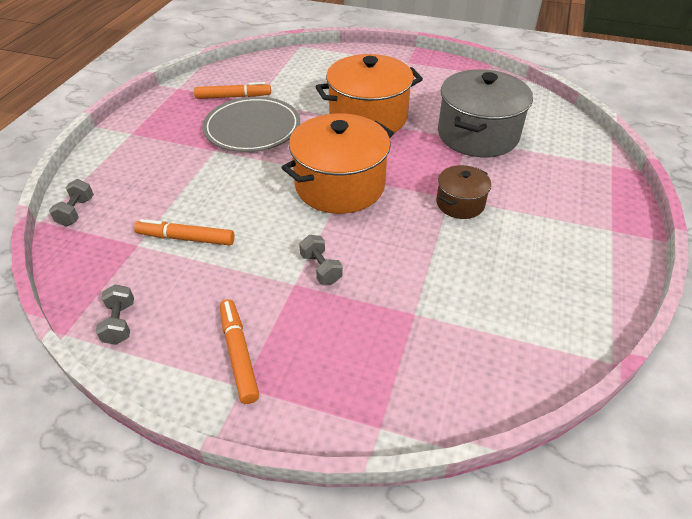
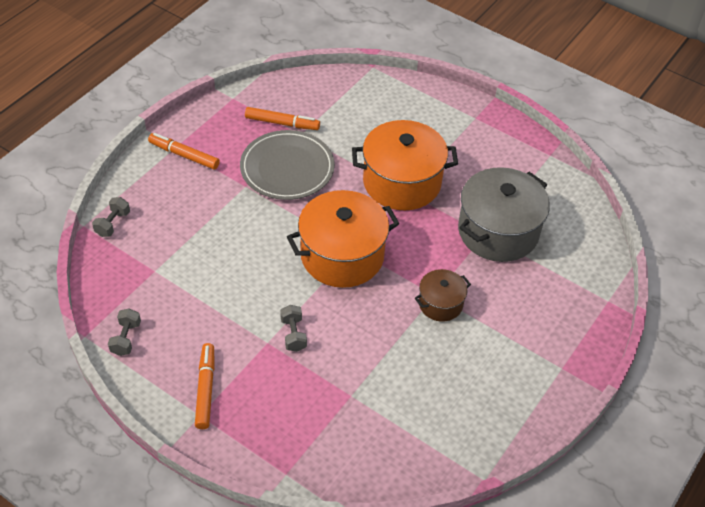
camera: 15 degrees right, 5 degrees up
orange marker [134,219,235,245] -> orange marker moved to [148,133,220,170]

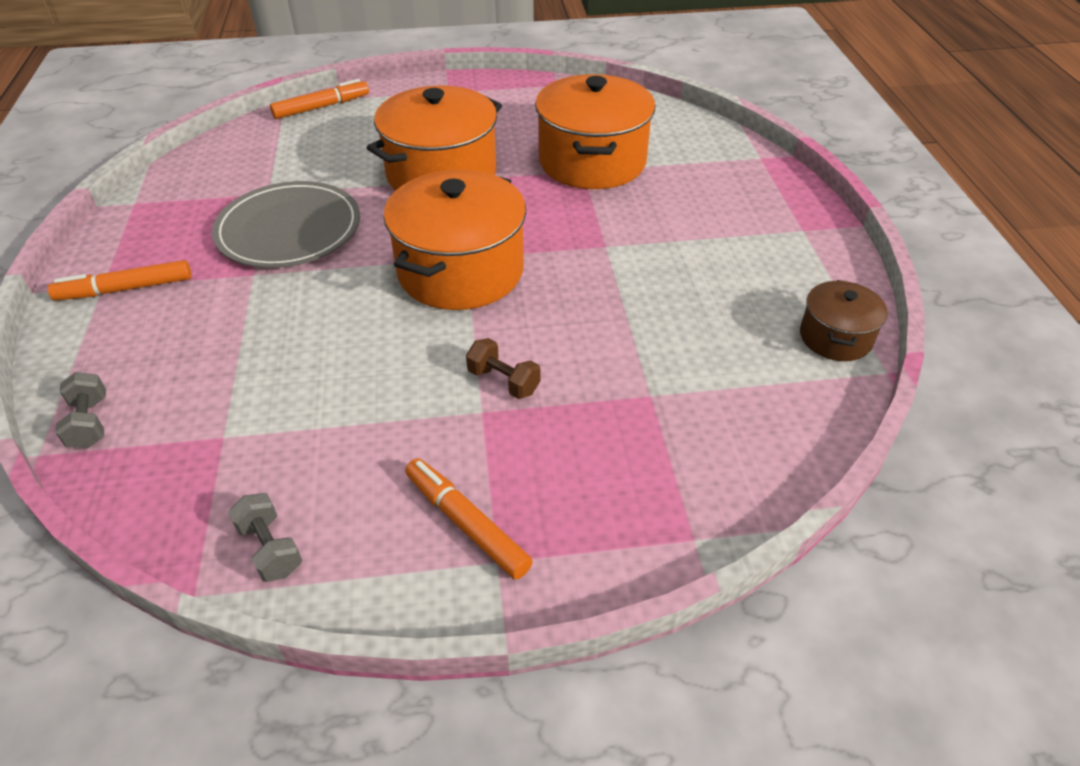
camera: 40 degrees left, 5 degrees down
orange marker [245,107,320,130] -> orange marker moved to [270,79,369,119]
grey dumbbell [280,305,307,352] -> brown dumbbell [466,338,541,399]
brown pot [415,269,471,322] -> brown pot moved to [800,280,888,361]
grey pot [458,167,550,262] -> orange pot [535,74,656,189]

